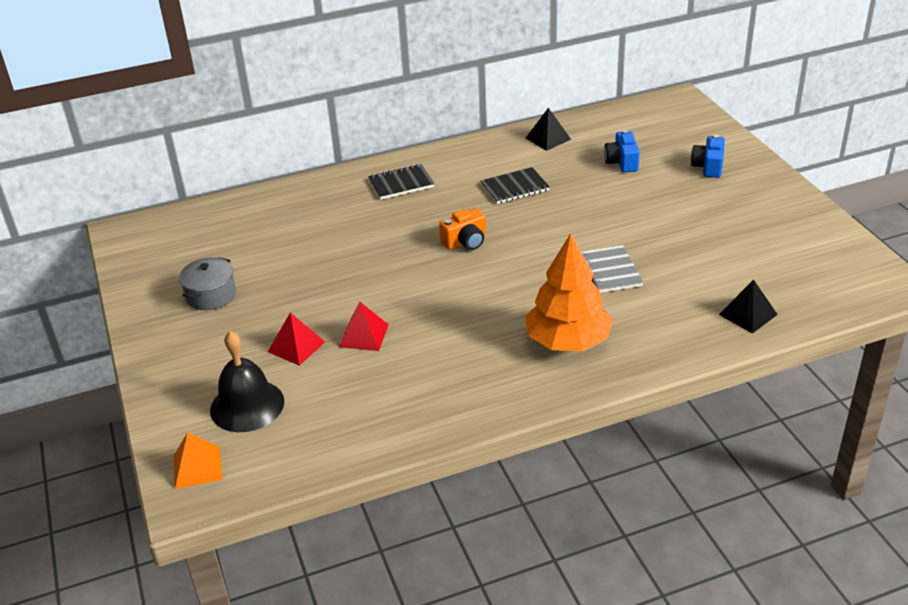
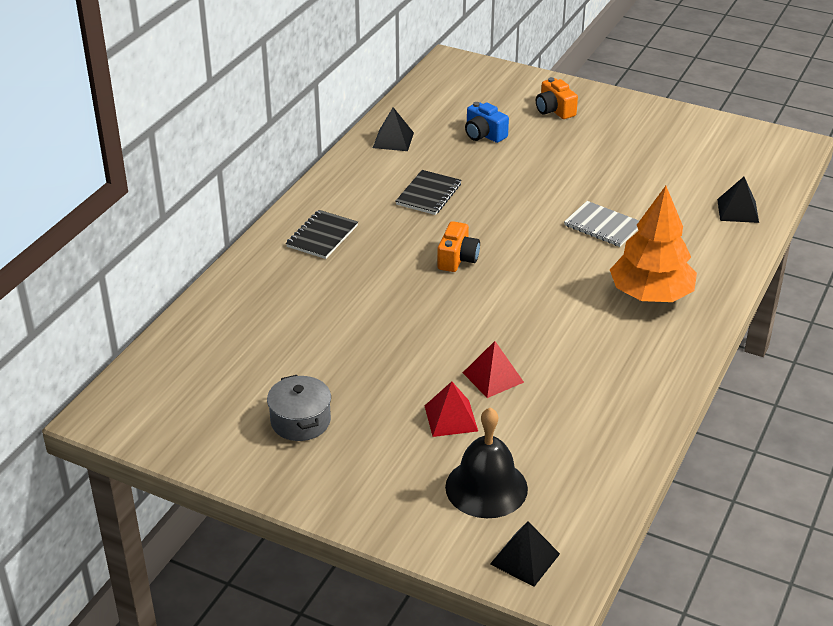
camera: 45 degrees left, 0 degrees up
orange pyramid [174,432,222,489] -> black pyramid [490,521,560,587]
blue camera [691,134,725,178] -> orange camera [536,77,578,119]

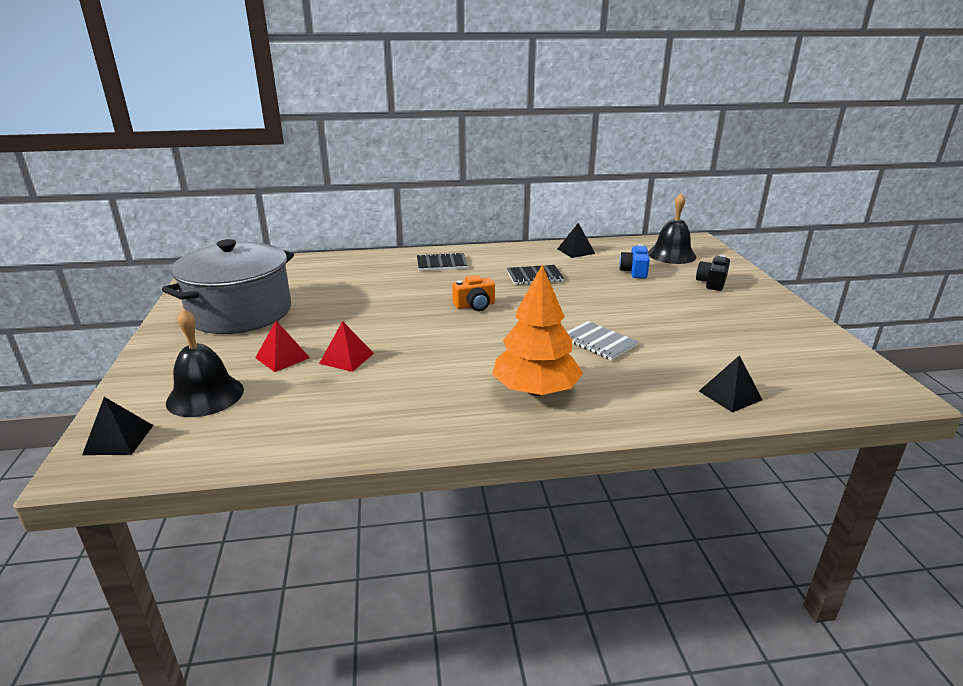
camera: 55 degrees right, 10 degrees down
grey pot [267,375,331,441] -> grey pot [162,239,294,334], size x2.24
orange camera [536,77,578,119] -> black camera [696,255,730,291]
grey notebook [564,201,639,247] -> grey notebook turned 45 degrees counterclockwise [567,321,638,360]
none -> black bell [648,193,696,264]

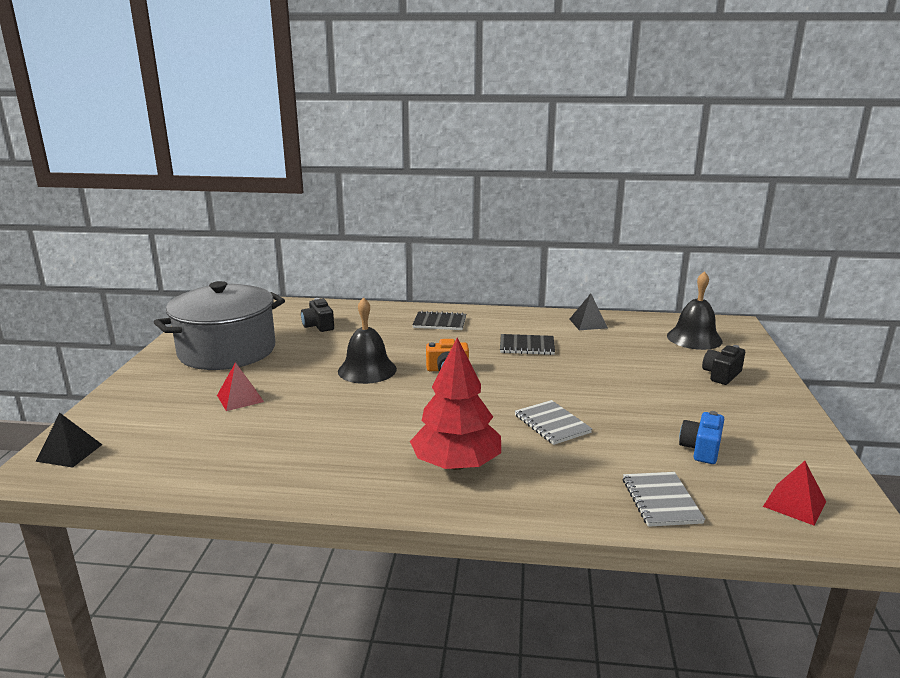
camera: 15 degrees right, 5 degrees down
black bell [166,309,244,417] -> black bell moved to [338,297,397,384]
red pyramid [319,321,374,372] -> red pyramid moved to [763,461,826,525]
orange tree [492,265,583,396] -> red tree [410,337,501,470]
blue camera [619,244,650,279] -> blue camera moved to [679,411,724,464]
black pyramid [699,355,762,413] -> grey notebook [622,472,705,527]
none -> black camera [301,298,334,332]

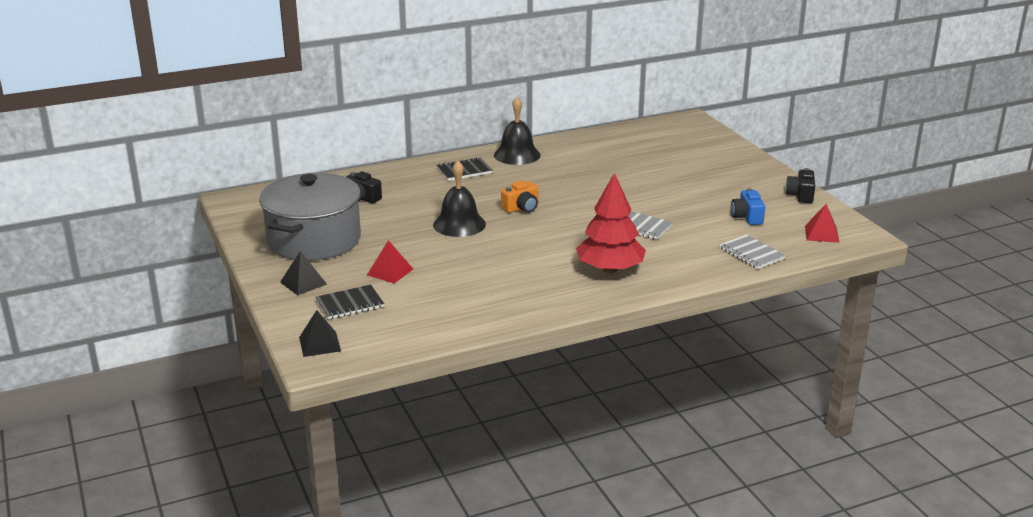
camera: 30 degrees left, 5 degrees up
black notebook [500,334,555,355] -> black notebook moved to [316,285,384,319]
black pyramid [570,294,608,330] -> black pyramid moved to [280,251,327,295]
black bell [667,271,723,350] -> black bell moved to [494,97,541,165]
black camera [702,345,745,385] -> black camera moved to [786,168,815,203]

